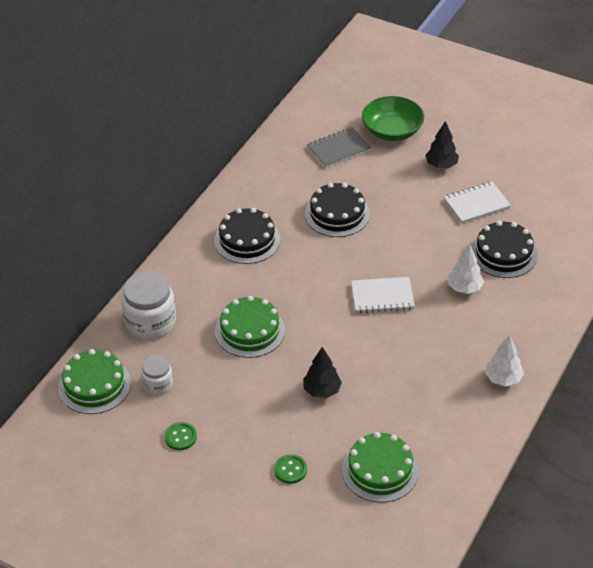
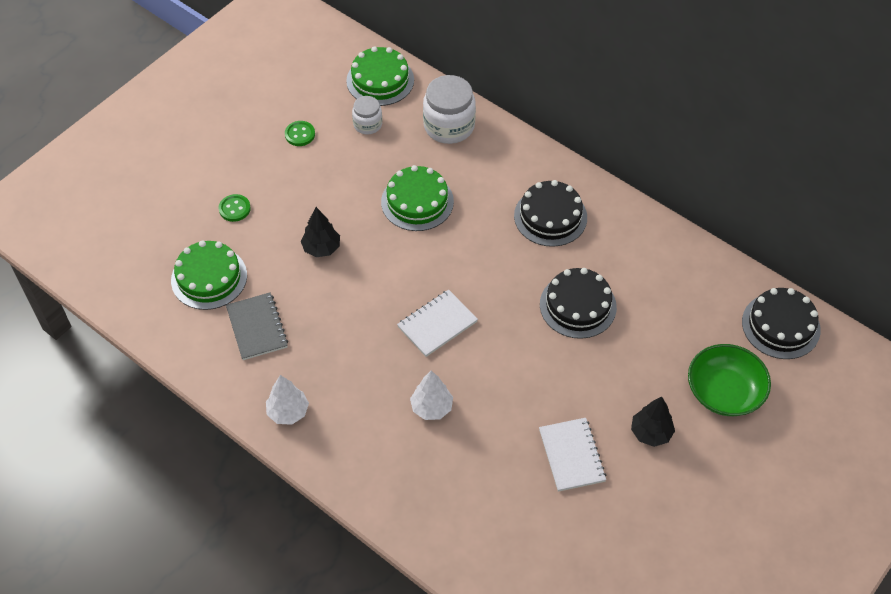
camera: 100 degrees right, 10 degrees up
grey notebook [307,127,371,168] -> grey notebook moved to [226,292,288,360]
white notebook [351,277,415,313] -> white notebook turned 45 degrees clockwise [397,290,478,357]
black cake [471,221,538,278] -> black cake moved to [742,288,821,359]

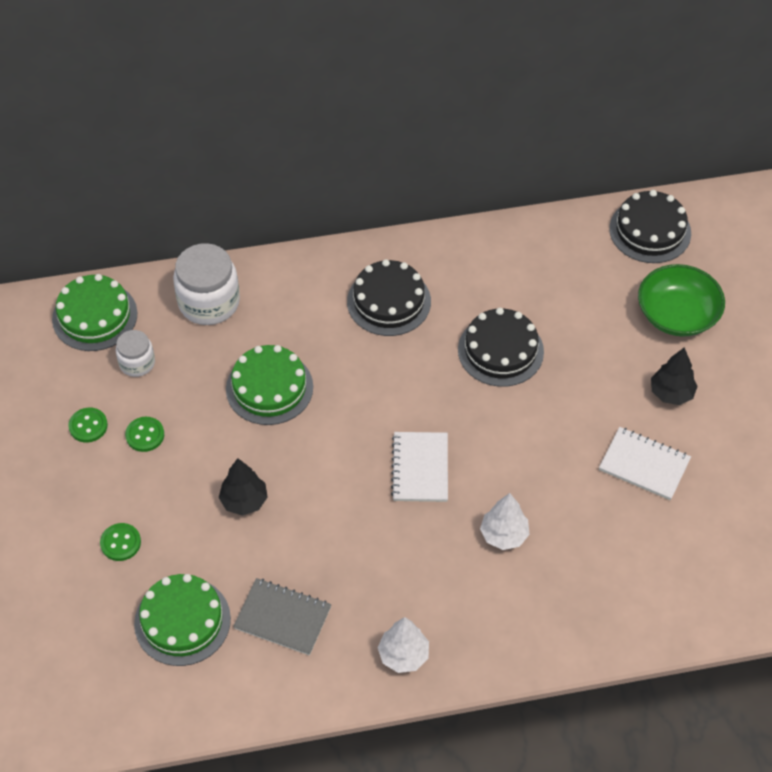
camera: 50 degrees left, 0 degrees up
none -> green button [125,417,164,452]

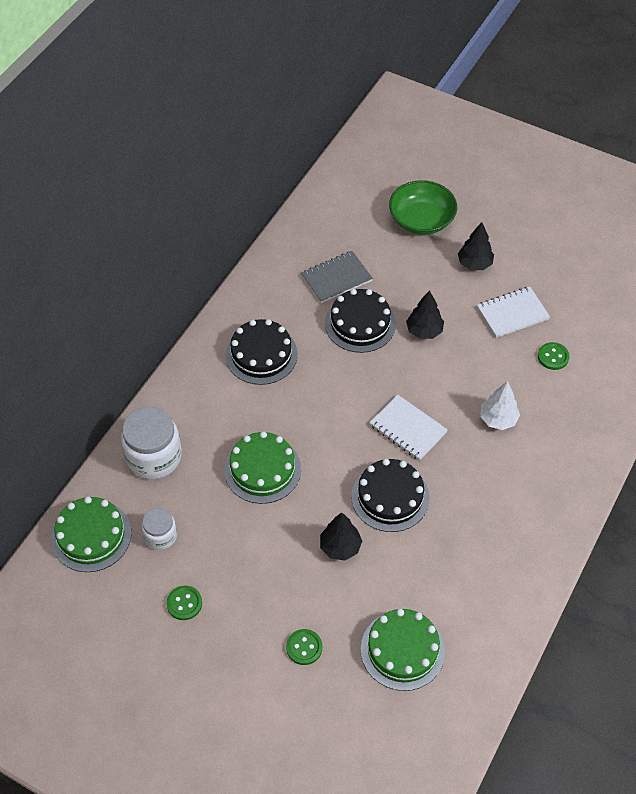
camera: 50 degrees left, 0 degrees up
green button [125,417,164,452] -> green button moved to [538,342,570,370]
grey notebook [233,578,332,655] -> grey notebook moved to [301,251,373,303]
white tree [378,617,429,673] -> none
black cake [609,190,691,263] -> black cake moved to [351,459,429,532]
none -> black tree [406,290,444,339]

